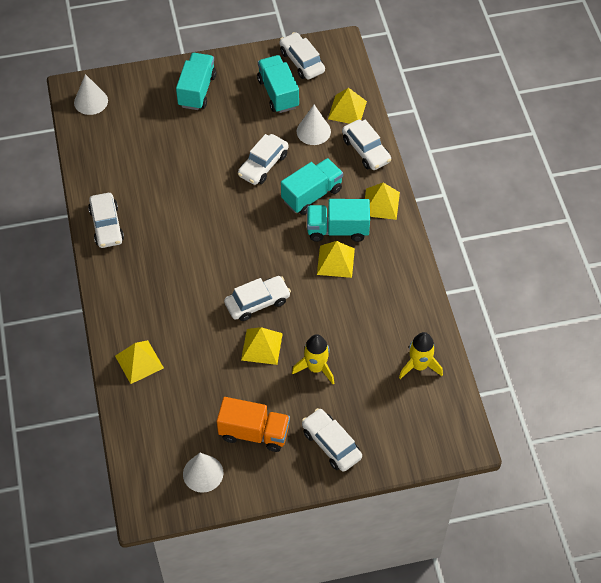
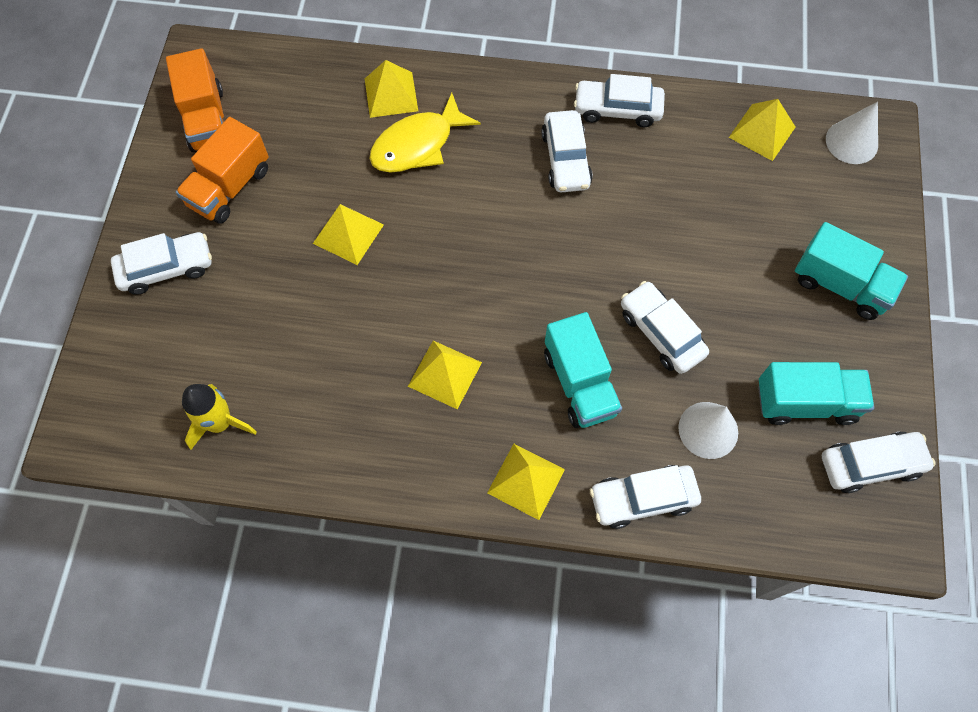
camera: 110 degrees right, 10 degrees up
white cone [183,453,224,493] -> orange truck [166,48,224,152]
white car [224,276,291,321] -> white car moved to [541,110,593,192]
yellow rocket [292,334,334,384] -> none
turquoise truck [307,199,370,242] -> none
yellow pyramid [328,88,367,124] -> yellow pyramid moved to [729,99,795,161]
none -> yellow fish [369,93,481,173]

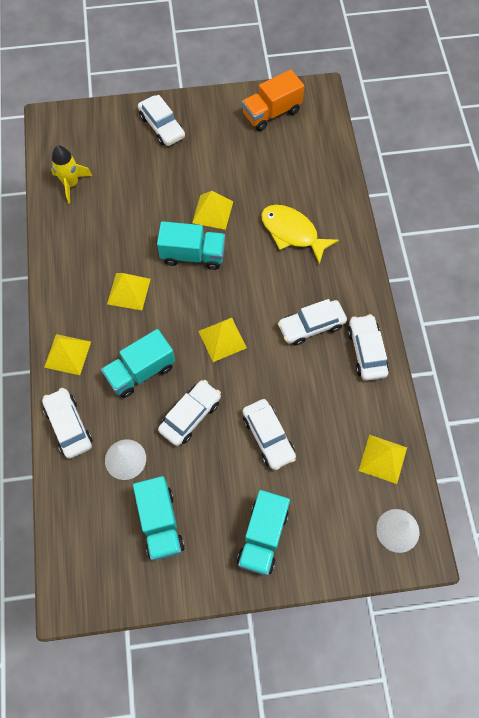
camera: 75 degrees right, 0 degrees up
orange truck [176,117,269,224] -> none
yellow pyramid [365,60,418,118] -> yellow pyramid moved to [199,318,247,362]
white car [822,432,936,493] -> white car moved to [243,399,296,470]
none -> turquoise truck [157,221,225,270]

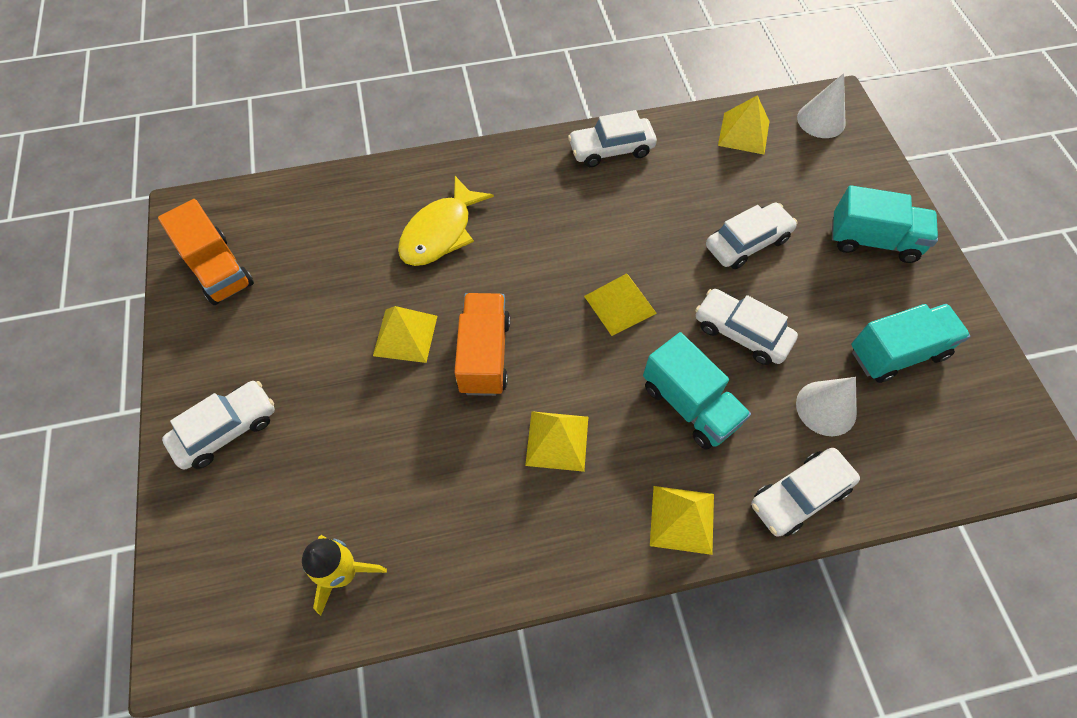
camera: 95 degrees left, 5 degrees down
turquoise truck [157,221,225,270] -> orange truck [454,293,510,396]
white car [278,299,347,345] -> none

